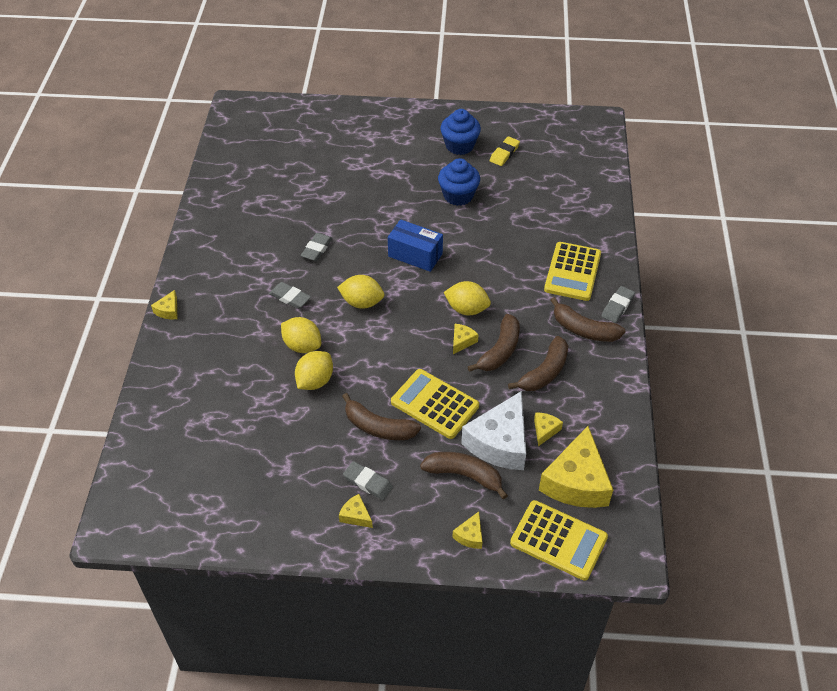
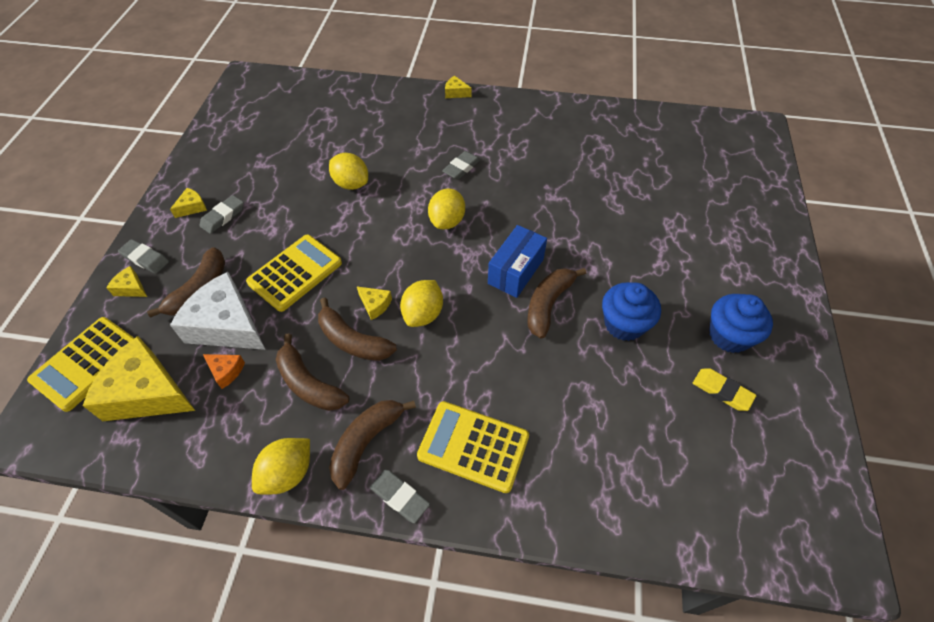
camera: 95 degrees right, 5 degrees up
yellow lemon [281,317,321,353] -> yellow lemon moved to [252,438,310,495]
grey eraser [301,233,333,261] -> grey eraser moved to [118,239,169,274]
brown banana [342,393,421,440] -> brown banana moved to [527,268,586,339]
yellow cheese [534,413,563,446] -> orange cheese [203,354,245,389]

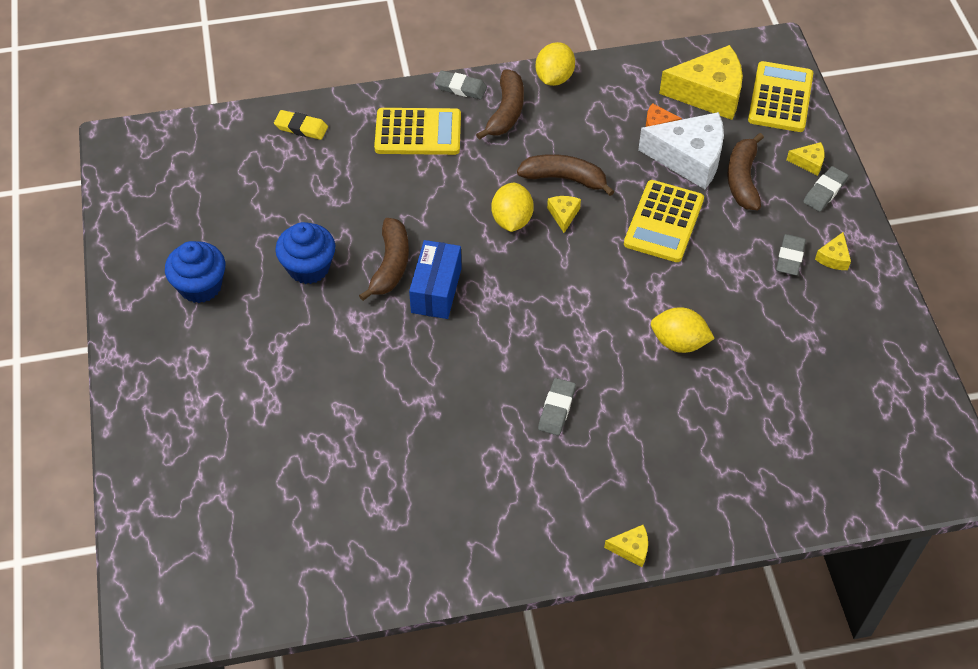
camera: 160 degrees right, 0 degrees up
grey eraser [118,239,169,274] -> grey eraser turned 60 degrees counterclockwise [803,166,848,212]
brown banana [276,334,349,411] -> none
yellow cheese [357,287,392,320] -> yellow cheese turned 75 degrees clockwise [547,196,581,233]
yellow lemon [428,188,465,229] -> none
yellow eraser [693,368,756,411] -> yellow eraser moved to [274,110,328,140]

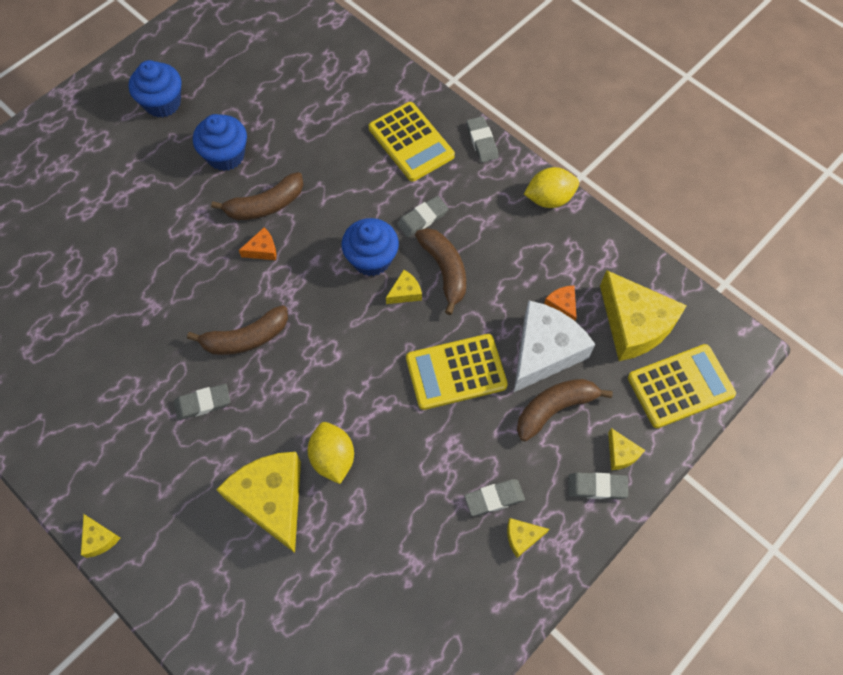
camera: 55 degrees right, 10 degrees up
yellow eraser [274,110,328,140] -> none
blue box [409,240,462,319] -> orange cheese [239,228,276,260]
brown banana [476,69,524,140] -> brown banana moved to [187,305,288,355]
yellow lemon [491,183,534,232] -> blue cupcake [342,218,399,276]
white cheese [638,112,724,189] -> white cheese turned 120 degrees counterclockwise [514,301,595,392]
none -> yellow cheese [216,452,301,553]
none -> grey eraser [397,196,448,237]

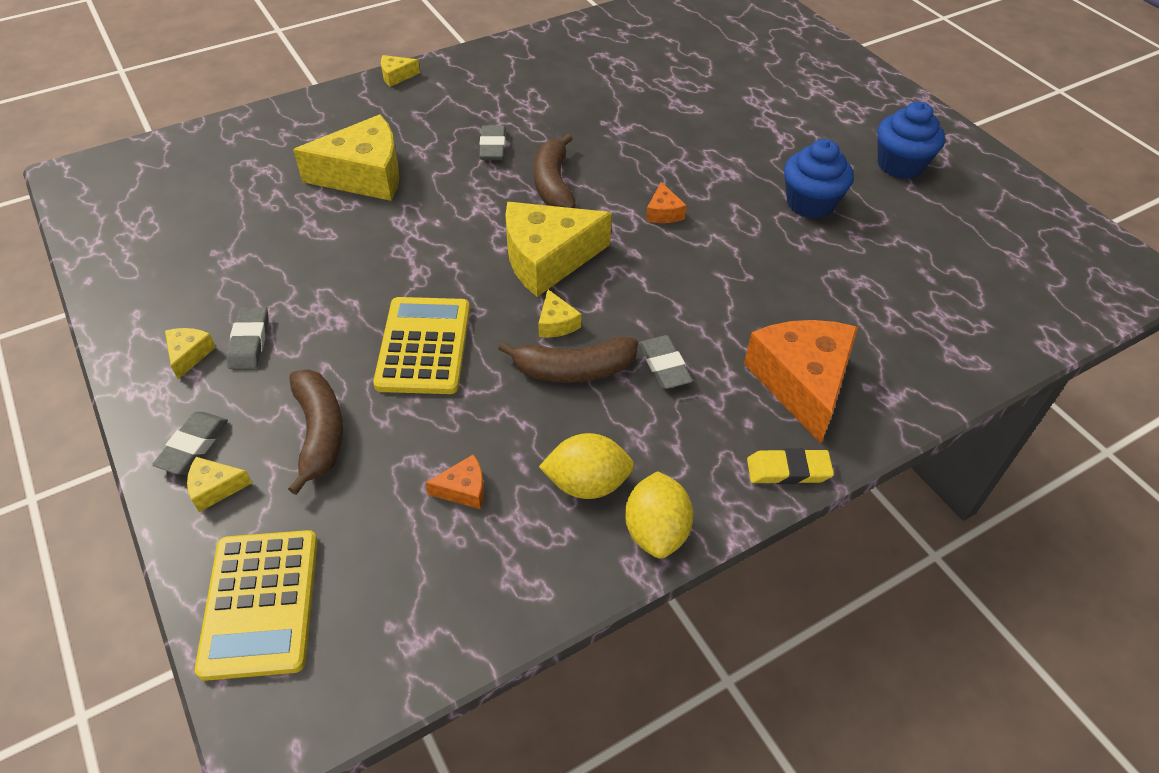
camera: 105 degrees right, 15 degrees down
brown banana [211,172,304,220] -> none
yellow lemon [308,422,354,484] -> yellow lemon moved to [539,433,634,499]
blue cupcake [342,218,399,276] -> none
yellow calculator [369,102,455,181] -> orange cheese [744,320,858,444]
grey eraser [466,116,499,163] -> yellow eraser [747,448,834,484]
white cheese [514,301,595,392] -> none
yellow cheese [600,270,687,361] -> yellow cheese moved to [505,202,612,297]

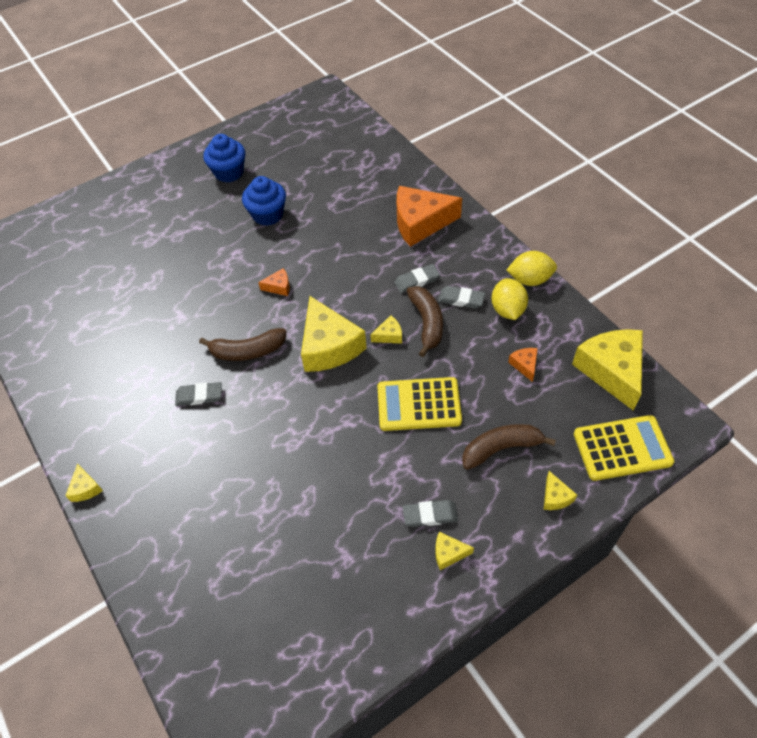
camera: 90 degrees left, 5 degrees up
grey eraser [152,412,228,474] -> grey eraser moved to [438,286,485,309]
yellow cheese [293,114,400,201] -> yellow cheese moved to [572,329,643,411]
yellow eraser [747,448,834,484] -> none

